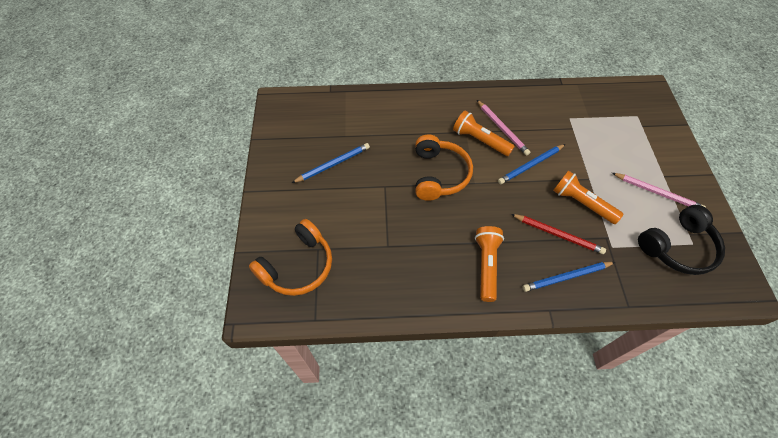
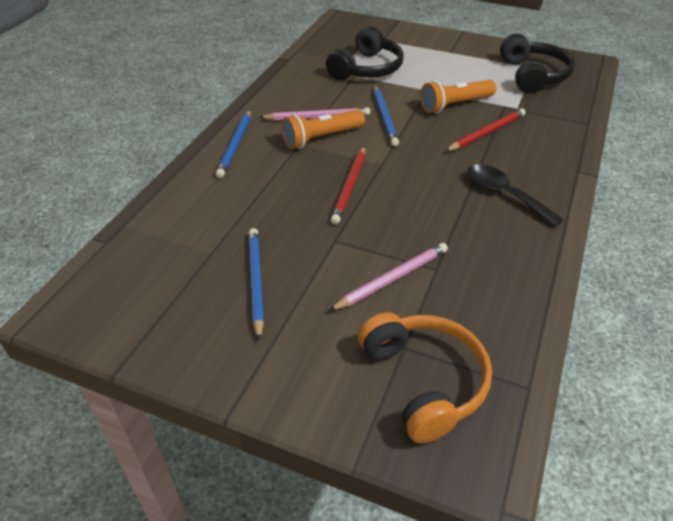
camera: 65 degrees left, 15 degrees down
orange headphones [415,134,473,201] -> red pencil [330,146,365,225]
orange flashlight [475,226,504,302] -> black spoon [467,164,564,227]
blue pencil [523,262,615,292] -> blue pencil moved to [216,110,251,178]
pink pencil [612,173,706,208] -> pink pencil moved to [329,243,448,311]
none -> black headphones [326,26,404,80]

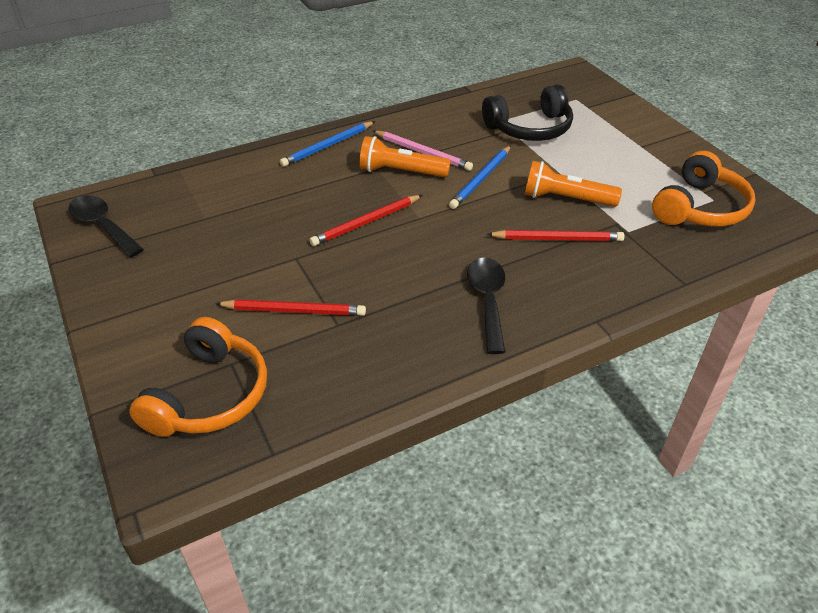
camera: 40 degrees right, 0 degrees up
blue pencil [249,228,264,341] -> none
pink pencil [329,243,448,311] -> red pencil [215,299,366,316]
black headphones [500,34,575,93] -> orange headphones [652,151,755,227]
none -> black spoon [68,195,144,257]

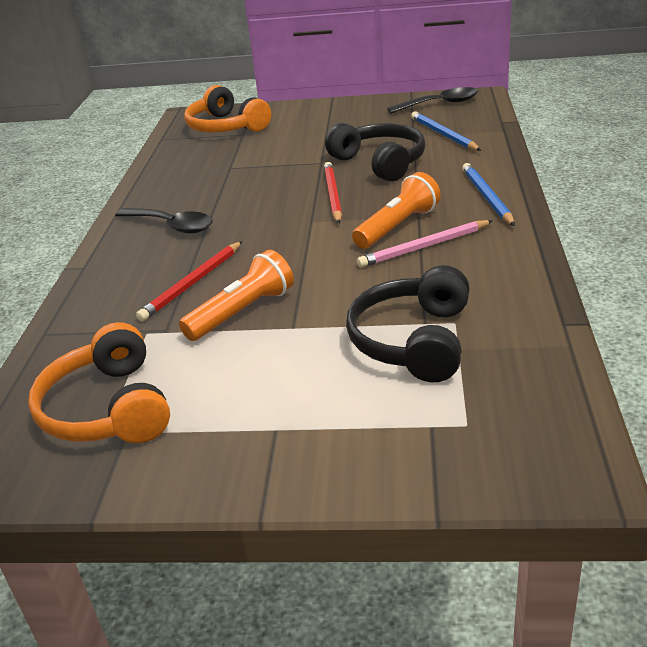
camera: 125 degrees right, 10 degrees down
red pencil [215,299,366,316] -> none
blue pencil [449,146,511,209] -> blue pencil moved to [411,111,481,151]
none -> black headphones [325,123,426,182]

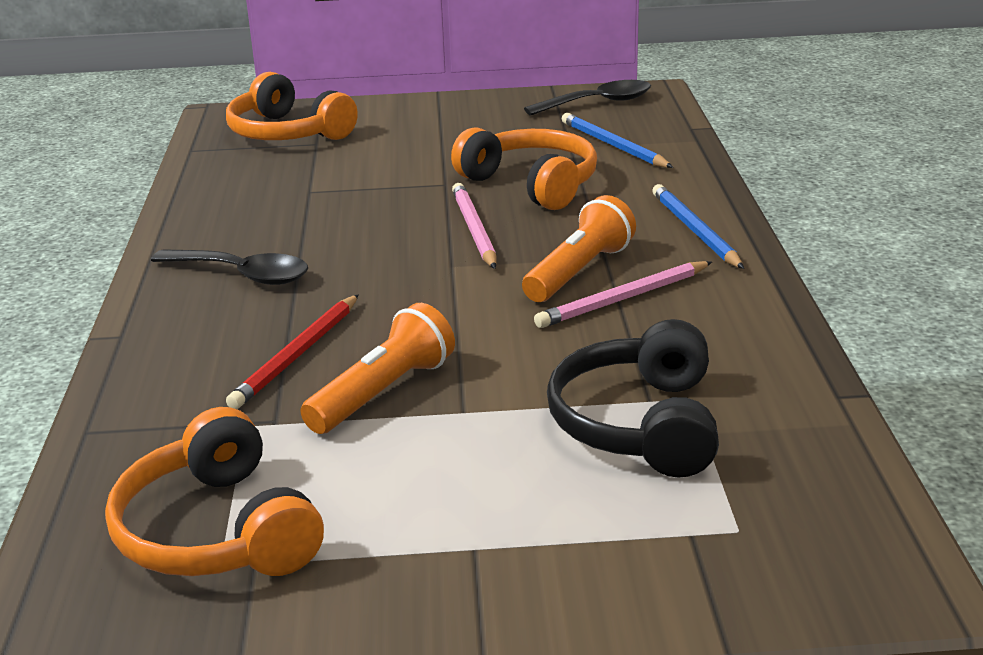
camera: 10 degrees left, 5 degrees down
red pencil [324,162,342,224] -> pink pencil [452,183,496,269]
black headphones [325,123,426,182] -> orange headphones [451,127,597,210]

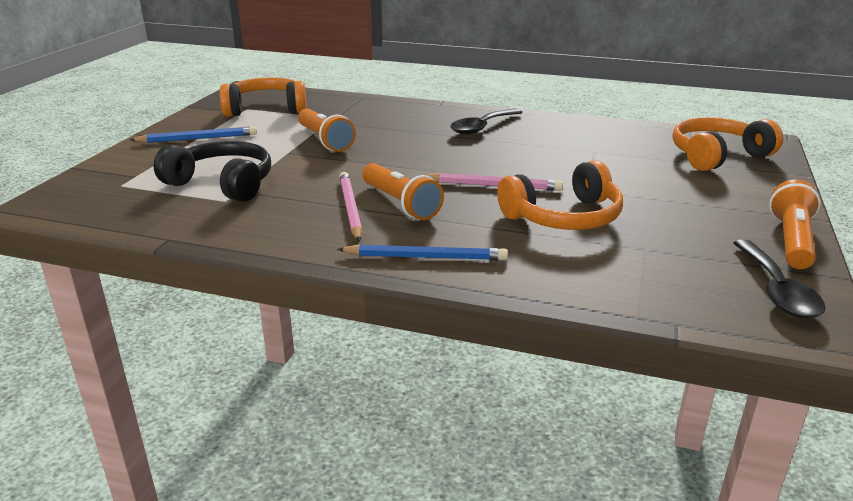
camera: 110 degrees right, 0 degrees up
red pencil [226,294,359,409] -> none
blue pencil [562,113,673,168] -> blue pencil moved to [130,126,257,143]
none -> orange flashlight [769,180,821,269]

